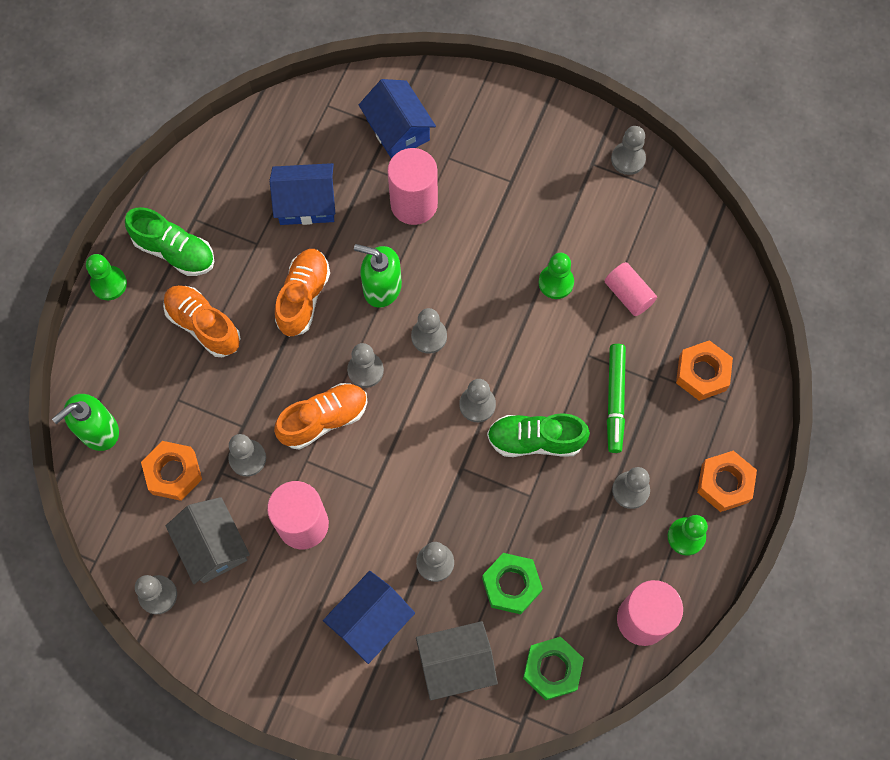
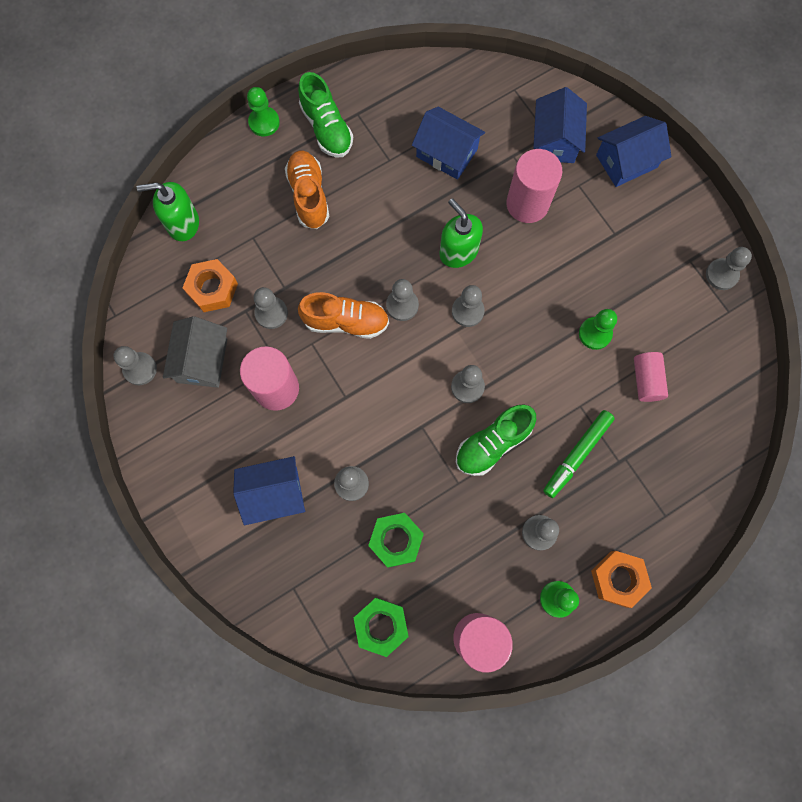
camera: 35 degrees right, 5 degrees up
orange shoe [275,249,330,337] -> none
grey house [416,621,498,700] -> none
green shoe [487,413,590,457] -> green shoe turned 75 degrees counterclockwise [456,404,536,476]
orange nut [676,340,733,401] -> none
none -> blue house [596,116,671,187]

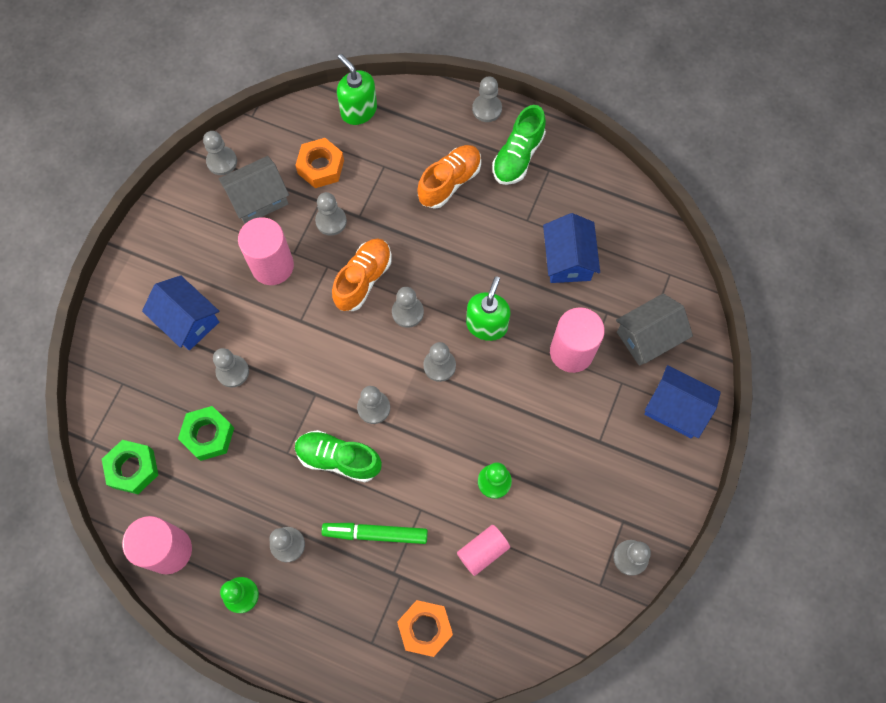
camera: 55 degrees right, 5 degrees down
green pawn [247,87,280,136] -> grey pawn [472,76,502,122]
orange shoe [298,292,389,339] -> orange shoe turned 120 degrees counterclockwise [332,238,392,311]
blue house [533,87,587,163] -> grey house [616,293,693,366]
orange nut [591,551,652,608] -> orange nut moved to [397,600,453,657]

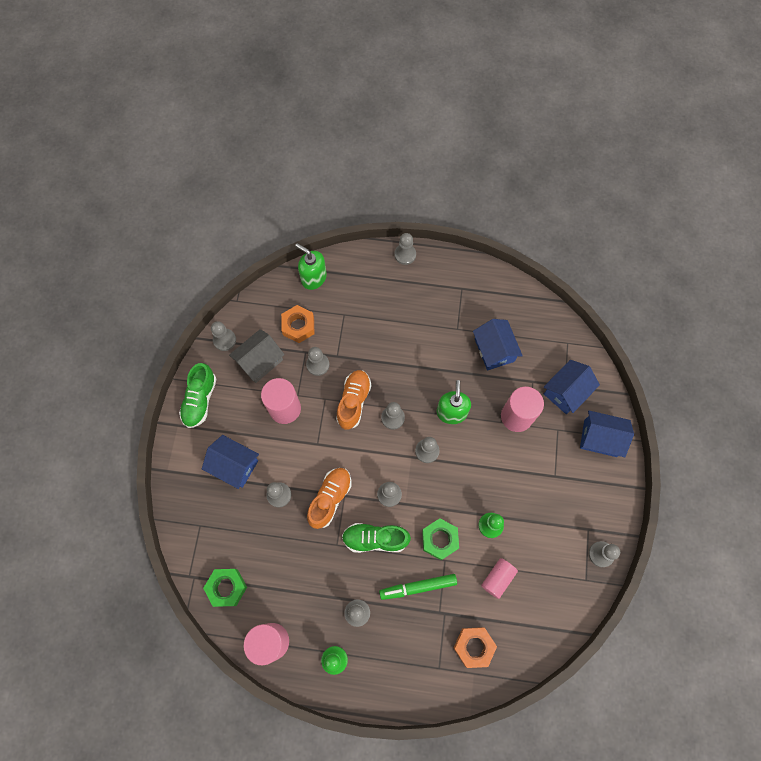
camera: 15 degrees left, 0 degrees up
green nut [178,406,234,461] -> green nut moved to [422,518,459,560]
orange shoe [417,145,481,209] -> orange shoe moved to [307,468,352,529]
green shoe [492,105,546,185] -> green shoe moved to [179,363,217,428]
grey house [616,293,693,366] -> blue house [544,360,600,414]

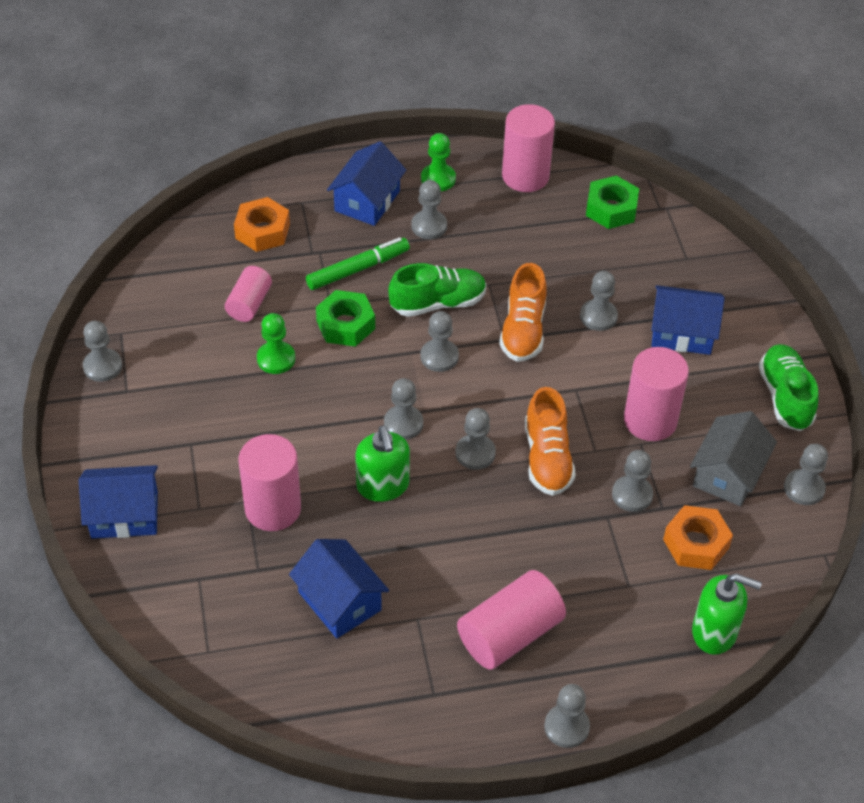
camera: 160 degrees right, 20 degrees down
blue house [544,360,600,414] -> blue house moved to [327,141,406,226]
none -> pink cylinder [457,570,566,670]

